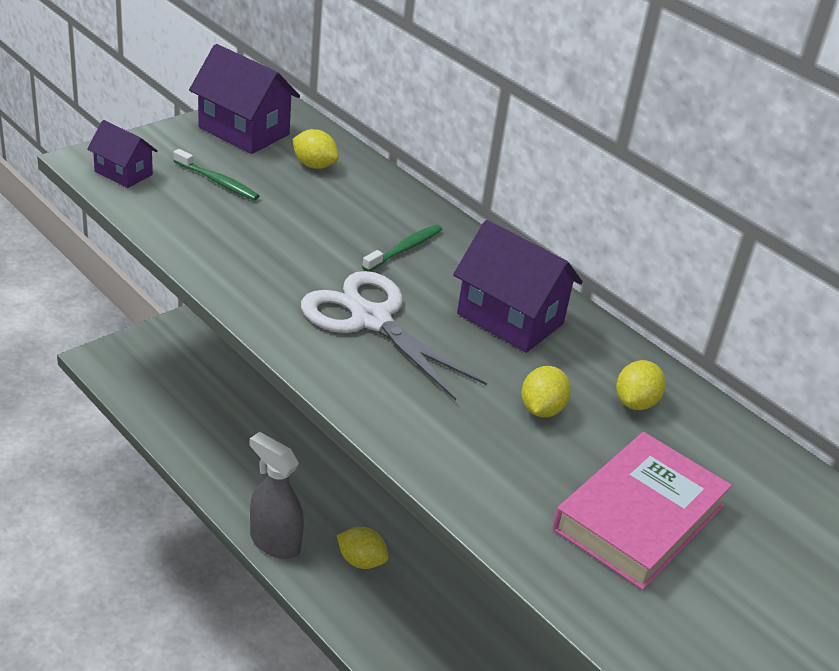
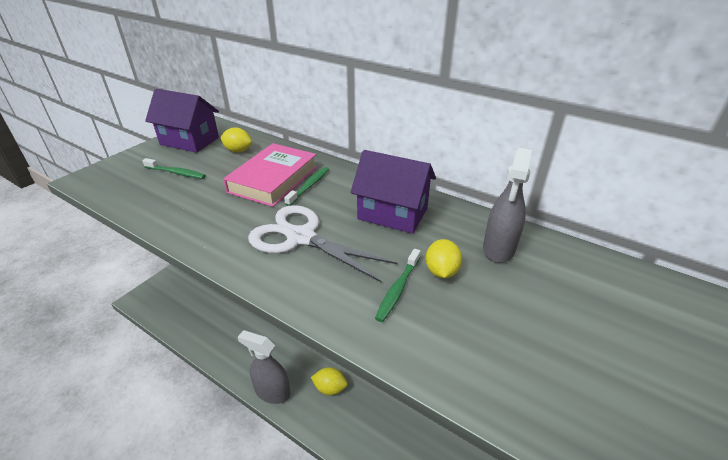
camera: 10 degrees left, 0 degrees up
purple house [87,120,158,188] -> none
pink book [552,432,732,590] -> pink book moved to [223,143,317,207]
yellow lemon [616,360,666,410] -> grey spray bottle [483,148,532,263]
none -> green toothbrush [375,249,421,322]

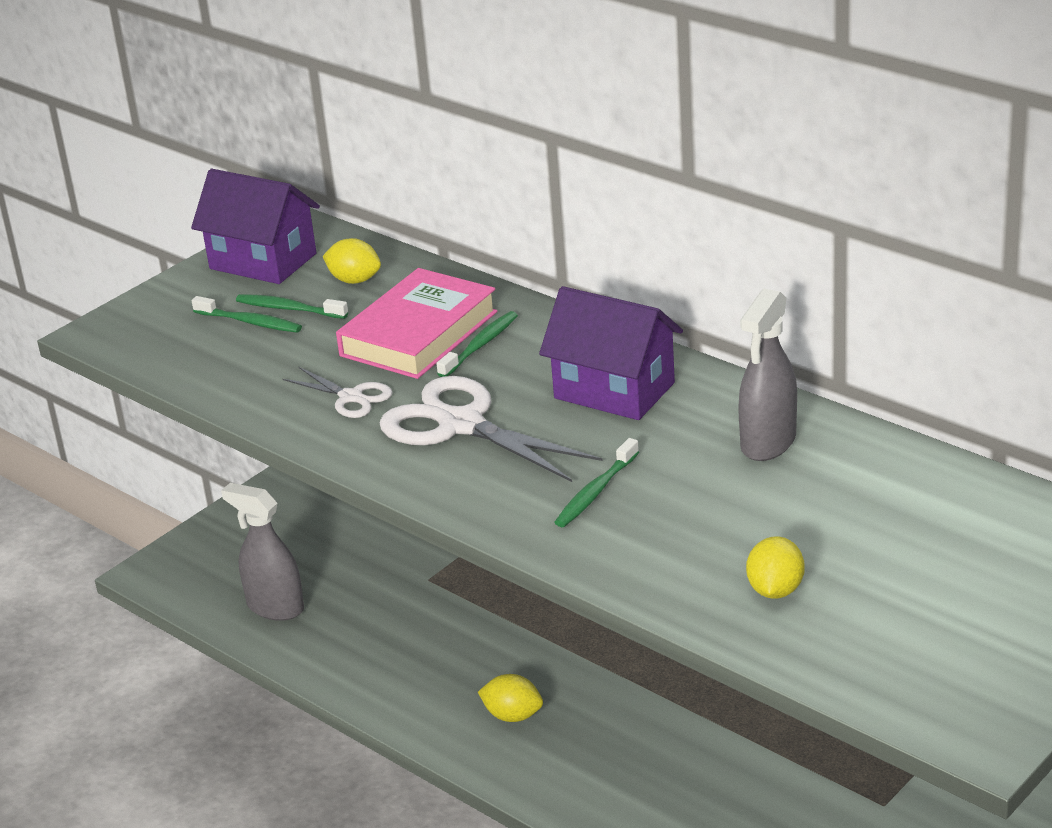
camera: 10 degrees right, 5 degrees down
grey spray bottle [238,330,290,404] -> grey spray bottle moved to [221,483,304,621]
yellow lemon [426,239,462,278] -> yellow lemon moved to [746,536,805,599]
none -> green toothbrush [236,294,348,319]
none -> white scissors [283,366,393,418]

